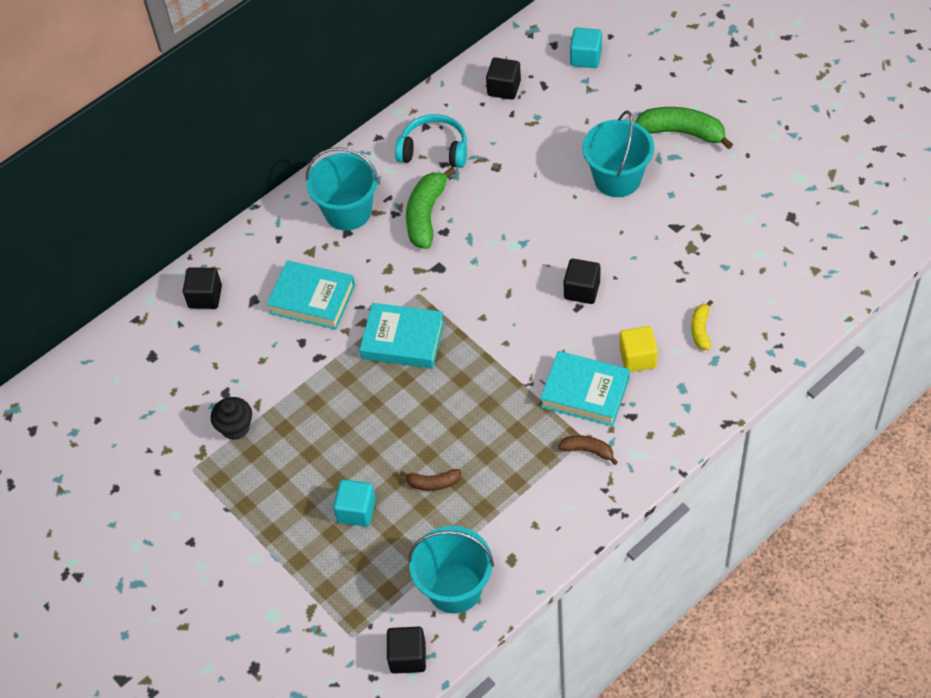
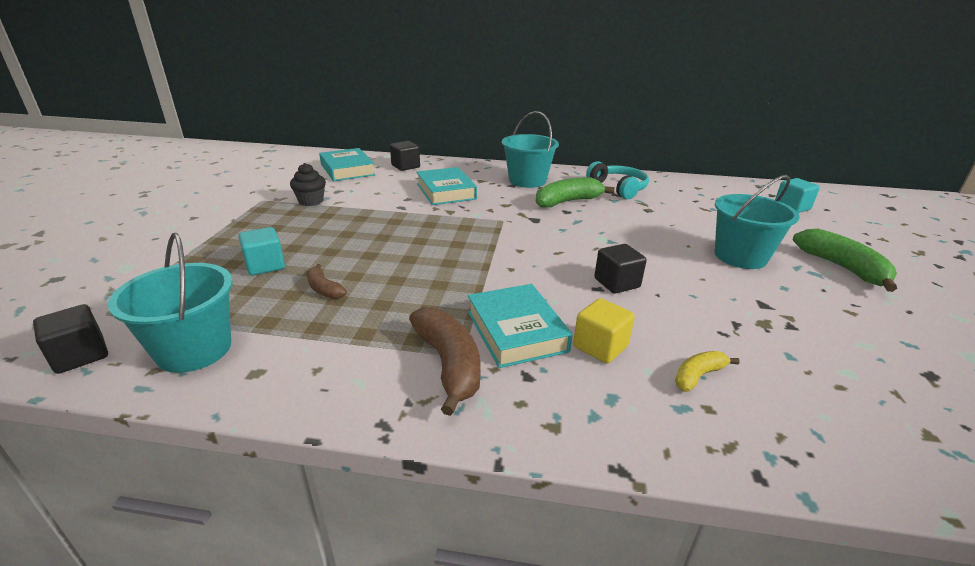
camera: 45 degrees right, 25 degrees down
turquoise book [360,303,445,368] -> turquoise book moved to [319,148,376,181]
black cube [486,57,521,100] -> none
brown banana [558,435,618,465] -> brown banana [409,307,481,416], size x1.84

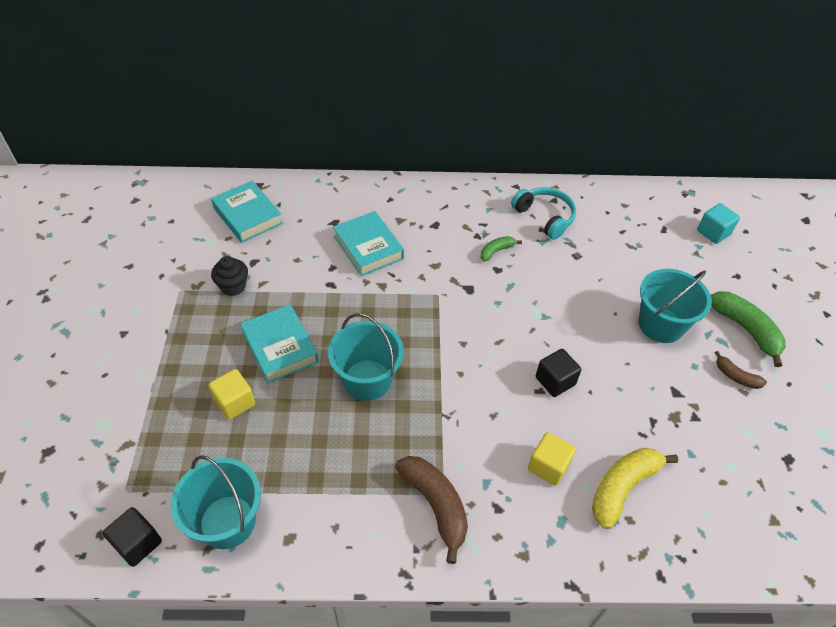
camera: 10 degrees left, 20 degrees up
turquoise cube [238,227,285,276] -> yellow cube [209,369,255,420]
brown banana [307,264,347,299] -> brown banana moved to [715,351,767,389]
black cube [390,141,420,171] -> none
turquoise book [468,284,573,368] -> turquoise book moved to [240,304,319,383]
turquoise bucket [502,111,559,188] -> turquoise bucket moved to [328,313,404,401]
green banana [536,177,615,208] -> green banana [481,236,522,262], size x0.54
yellow banana [675,351,740,392] -> yellow banana [592,448,678,529], size x1.84

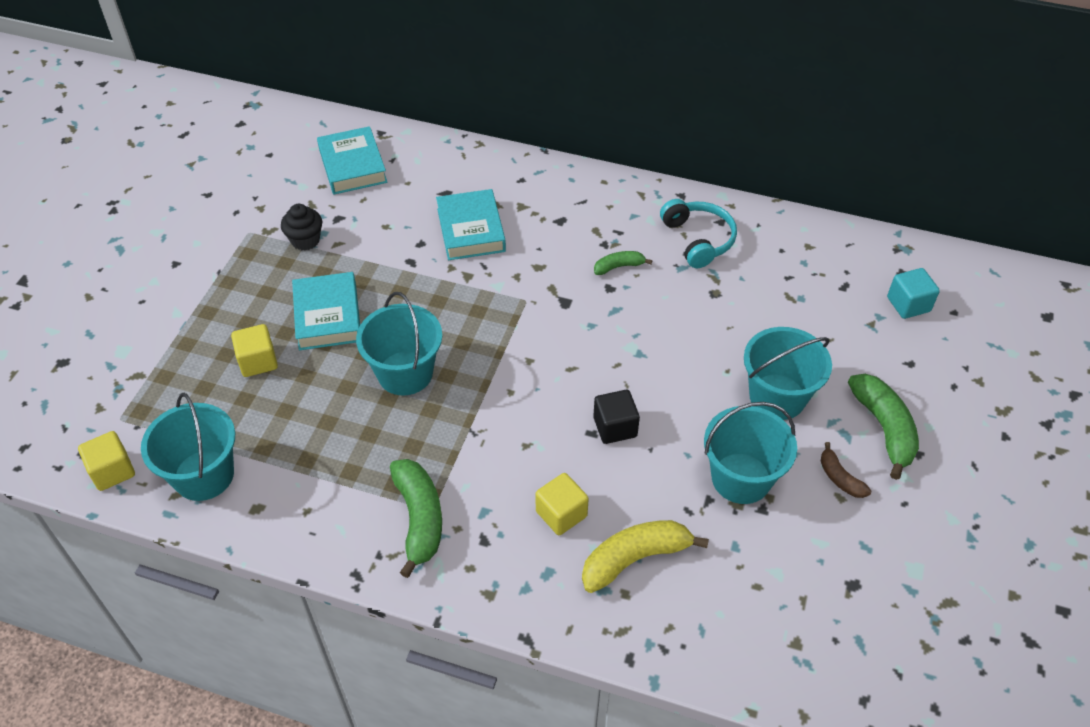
camera: 20 degrees right, 0 degrees up
black cube [102,507,162,567] -> yellow cube [78,431,135,491]
brown banana [395,456,468,564] -> green banana [390,459,442,578]
none -> turquoise bucket [704,402,797,504]

